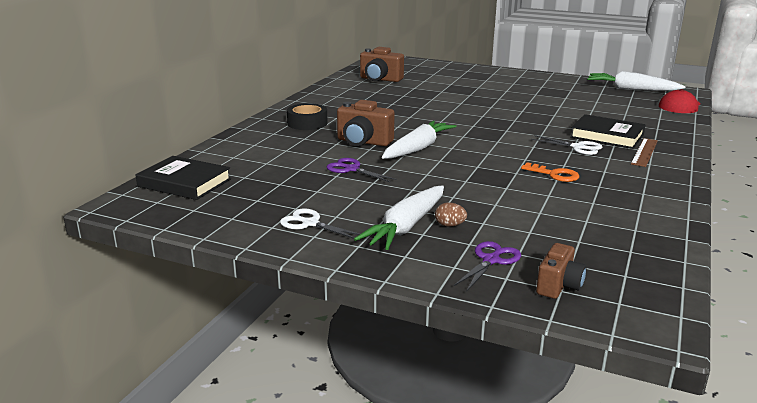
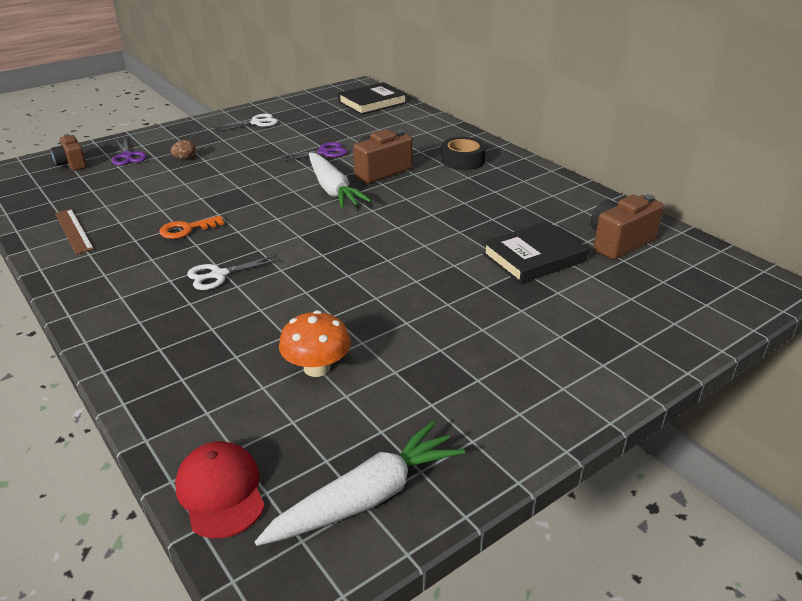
camera: 120 degrees right, 10 degrees up
white carrot [354,185,444,250] -> none
black book [570,114,646,149] -> black book moved to [483,222,588,284]
brown ruler [631,138,658,167] -> brown ruler moved to [55,209,94,254]
none -> orange mushroom [279,310,351,377]

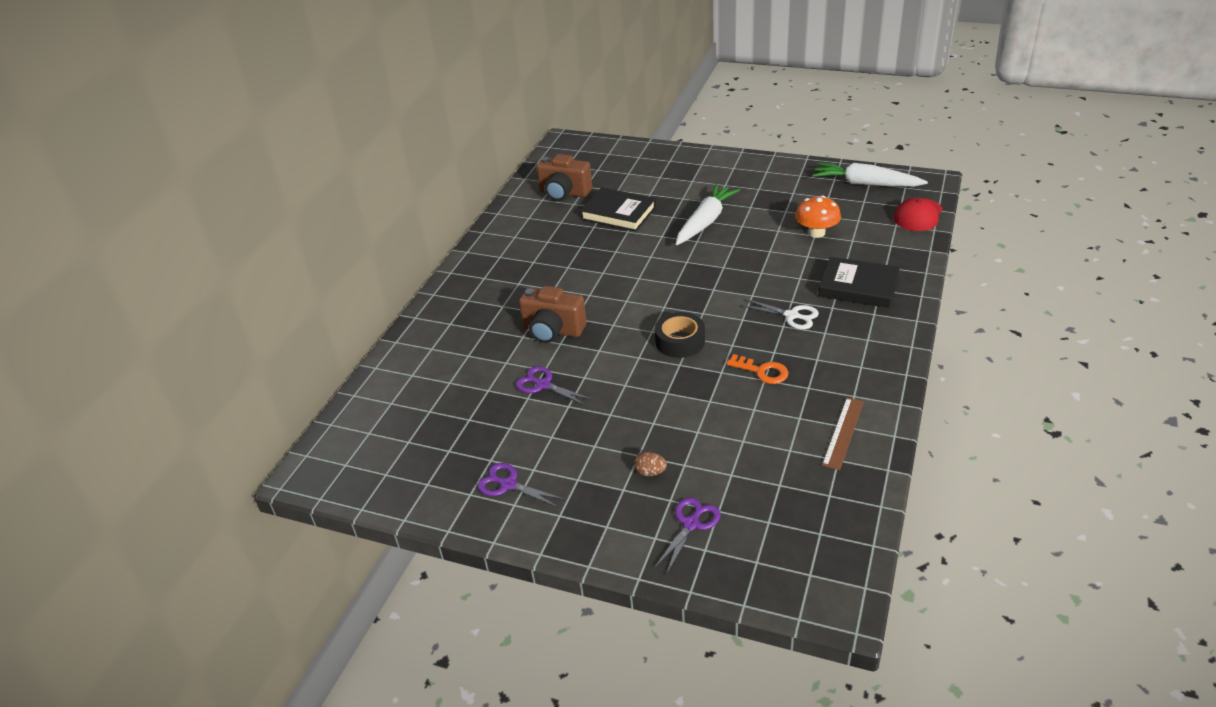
camera: 120 degrees left, 5 degrees up
brown camera [51,134,87,171] -> none
white scissors [212,114,278,132] -> purple scissors [477,463,565,508]
white carrot [309,153,372,209] -> white carrot moved to [676,184,740,245]
black book [338,82,407,115] -> black book moved to [818,257,900,308]
black tape [441,137,486,170] -> black tape moved to [655,312,705,358]

